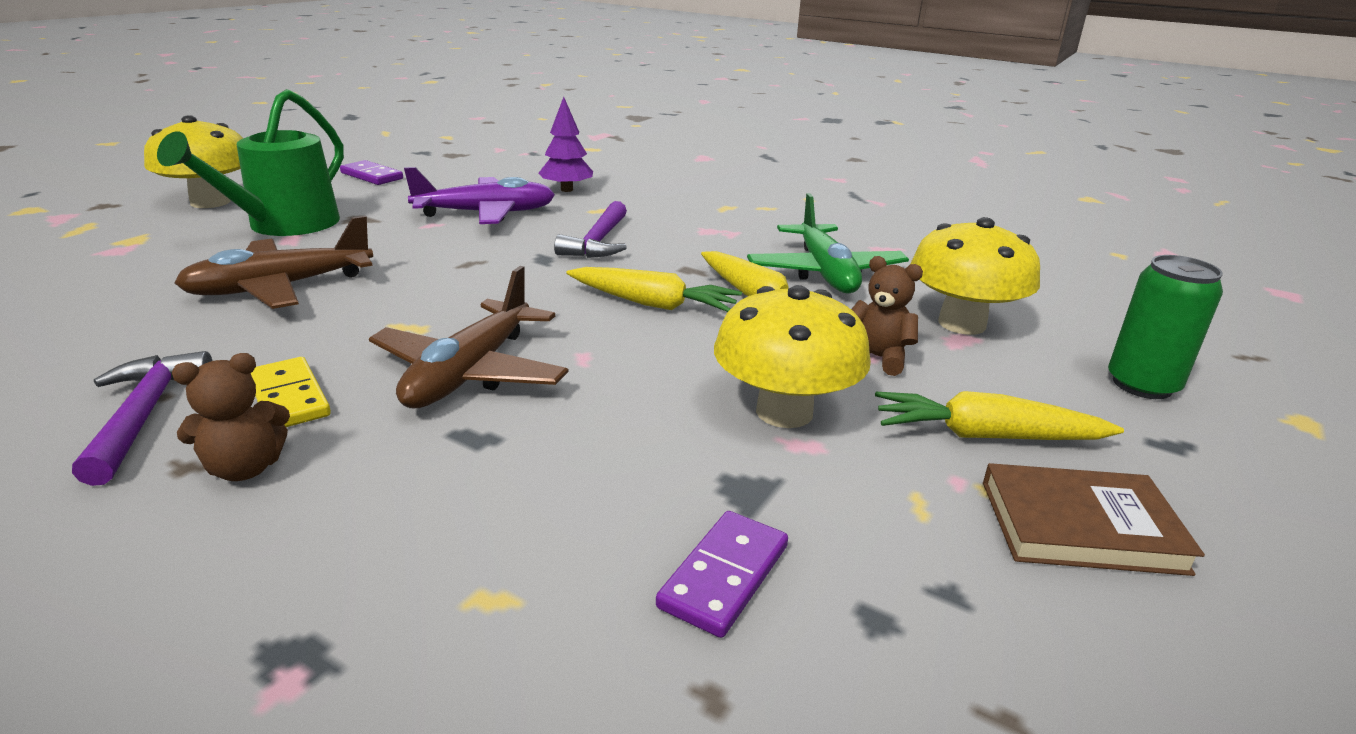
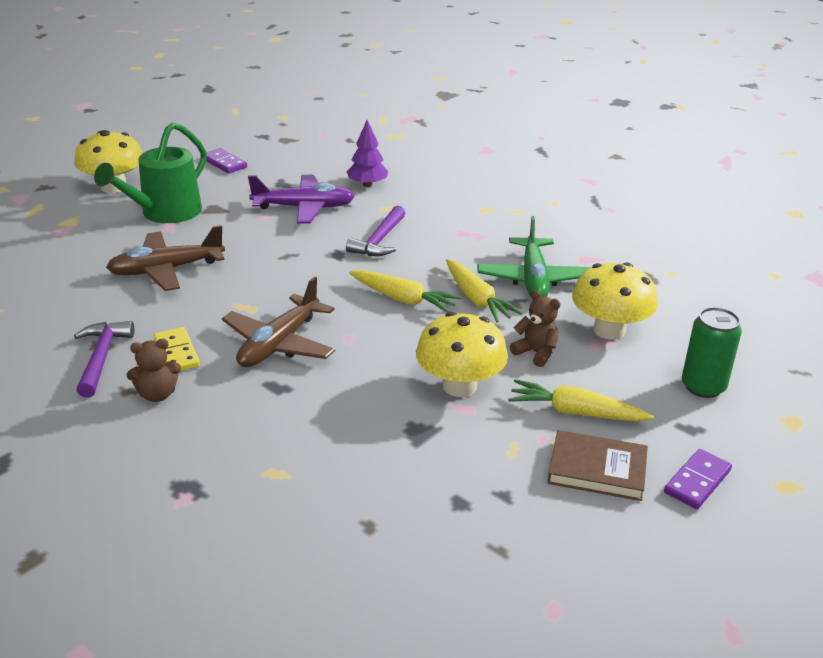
camera: 10 degrees right, 5 degrees up
purple domino [656,511,788,638] -> purple domino moved to [664,449,732,509]

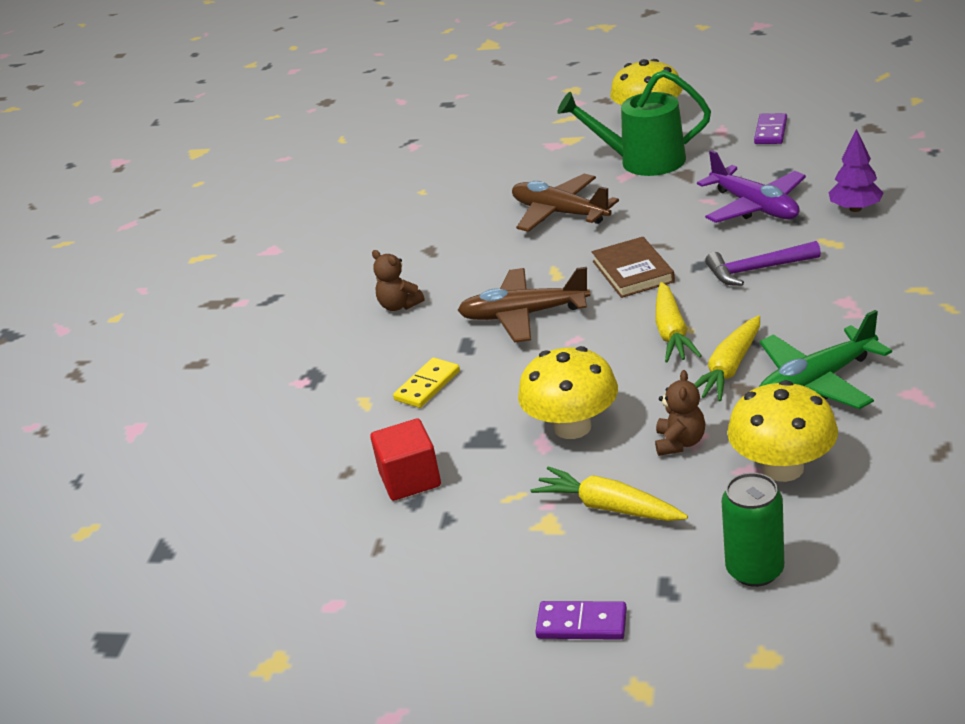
camera: 65 degrees right, 0 degrees up
purple hammer [74,321,134,398] -> none
yellow domino [154,327,200,371] -> yellow domino moved to [393,358,460,408]
yellow carrot [508,379,654,421] -> yellow carrot turned 45 degrees counterclockwise [530,466,688,521]
brown book [547,430,648,501] -> brown book moved to [592,237,675,298]
none -> red cube [370,418,441,501]

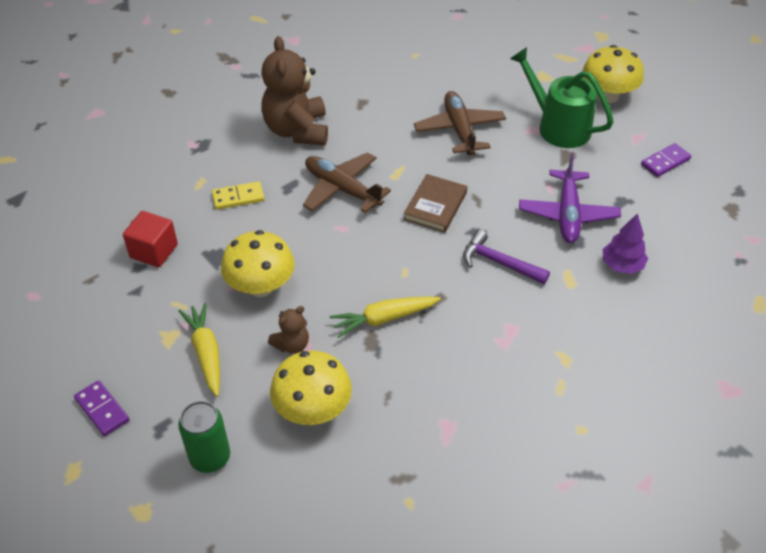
camera: 35 degrees right, 15 degrees up
brown teddy bear [372,250,425,311] -> brown teddy bear [261,36,328,145], size x2.10
yellow carrot [655,282,702,363] -> none
green plane [759,310,892,409] -> none

